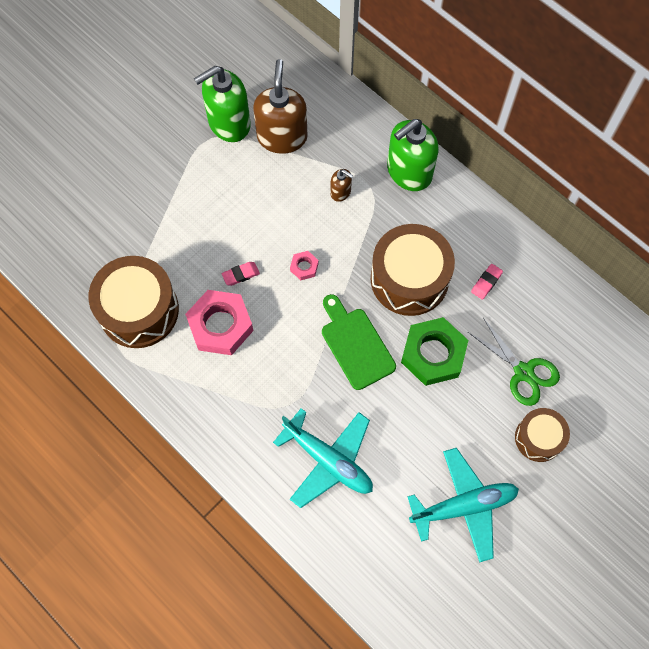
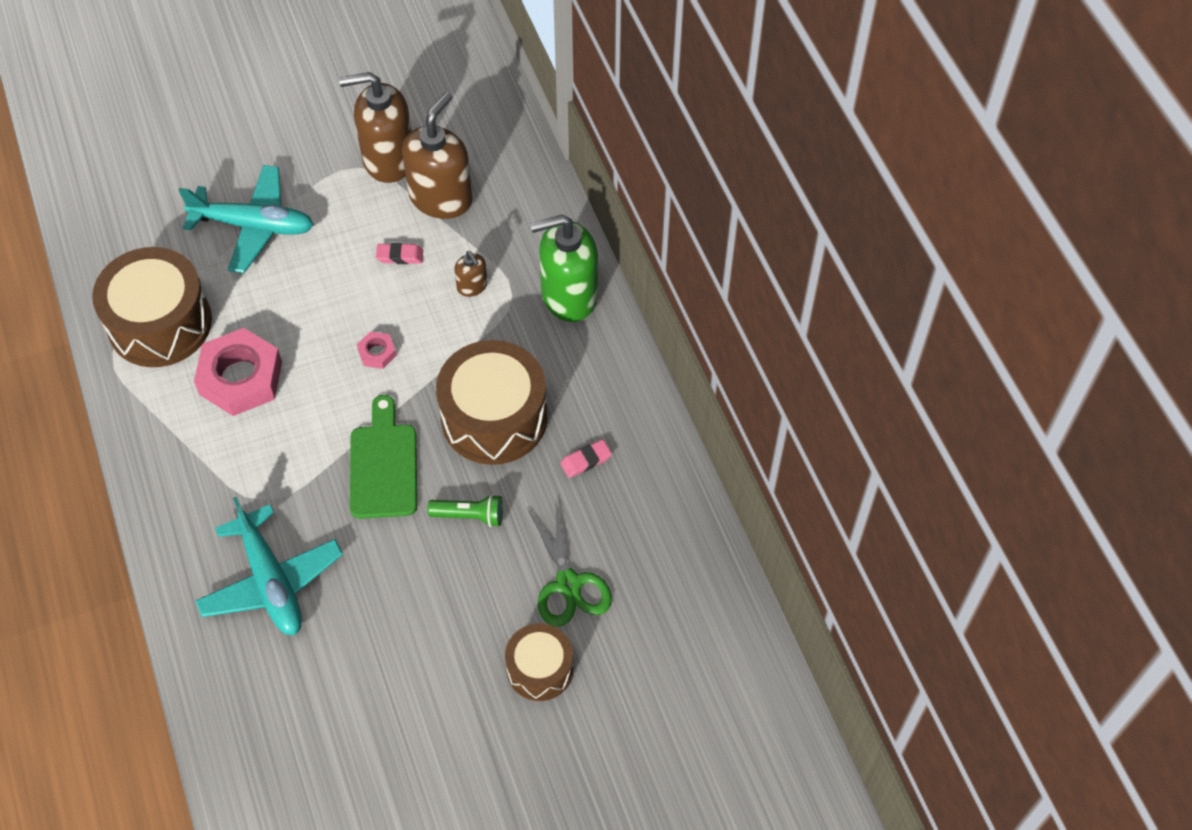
camera: 25 degrees right, 10 degrees down
green soap dispenser [194,66,251,142] -> brown soap dispenser [339,72,412,183]
pink eraser [222,262,260,286] -> pink eraser moved to [376,243,423,264]
green nut [401,317,468,386] -> green flashlight [427,494,503,527]
turquoise plane [408,448,519,563] -> turquoise plane moved to [178,165,314,273]

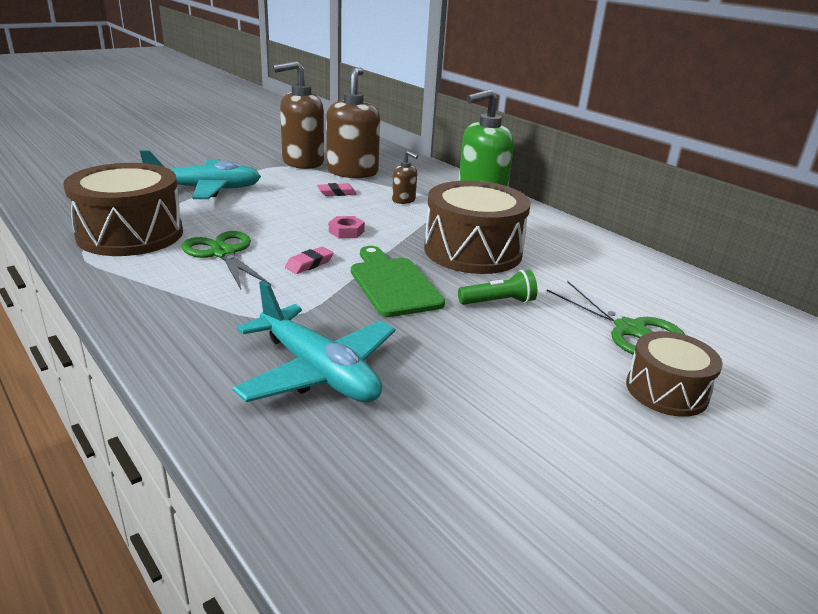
camera: 20 degrees left, 30 degrees down
pink nut [194,328,282,416] -> green scissors [182,231,271,289]
pink eraser [560,439,612,478] -> pink eraser moved to [285,247,333,274]

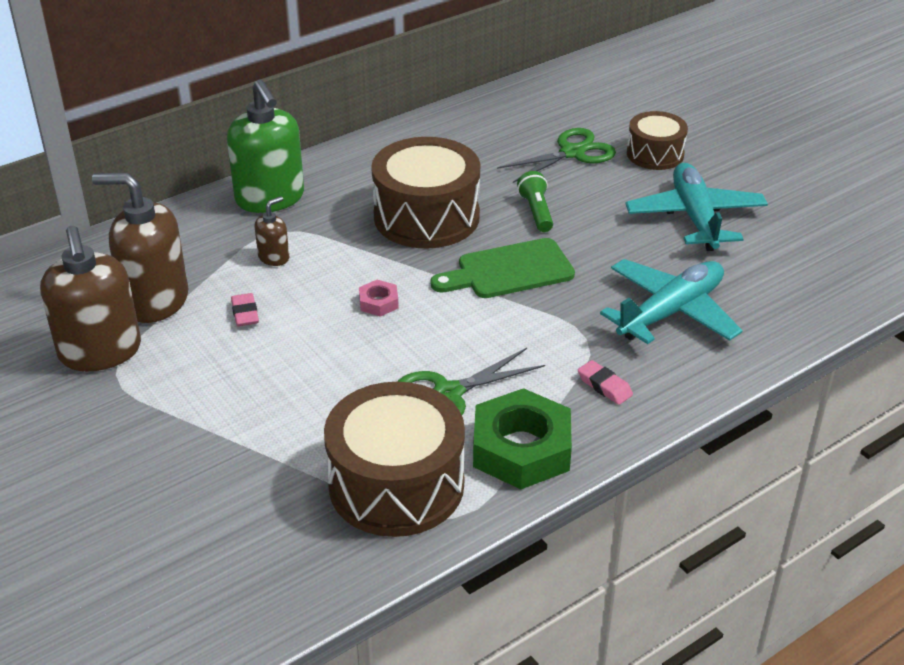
camera: 85 degrees left, 10 degrees up
turquoise plane [140,150,261,199] -> turquoise plane moved to [625,163,768,251]
pink eraser [285,247,333,274] -> pink eraser moved to [578,360,633,405]
none -> green nut [473,388,572,489]

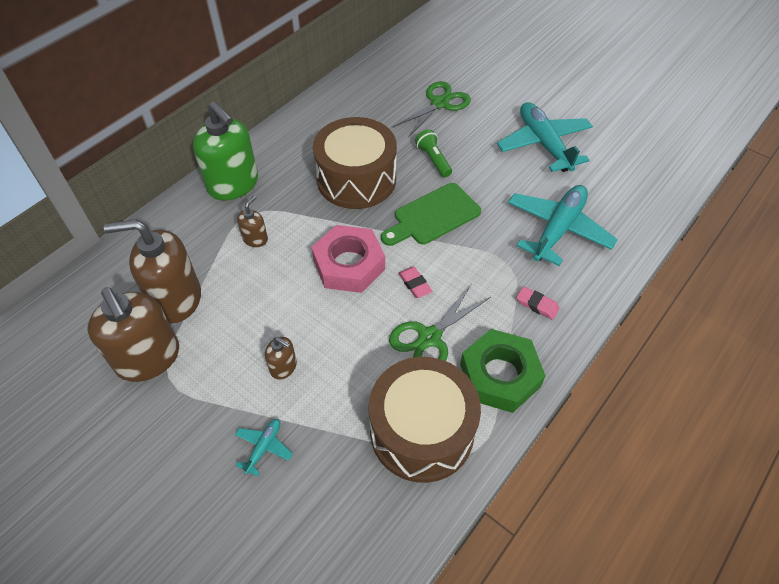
camera: 15 degrees left, 15 degrees up
pink eraser [231,293,259,326] -> pink eraser moved to [398,267,432,298]
pink nut [359,280,399,317] -> pink nut [312,225,385,293], size x2.21
brown drum [627,111,688,170] -> none
none -> turquoise plane [235,419,293,477]
none -> brown soap dispenser [265,337,297,379]

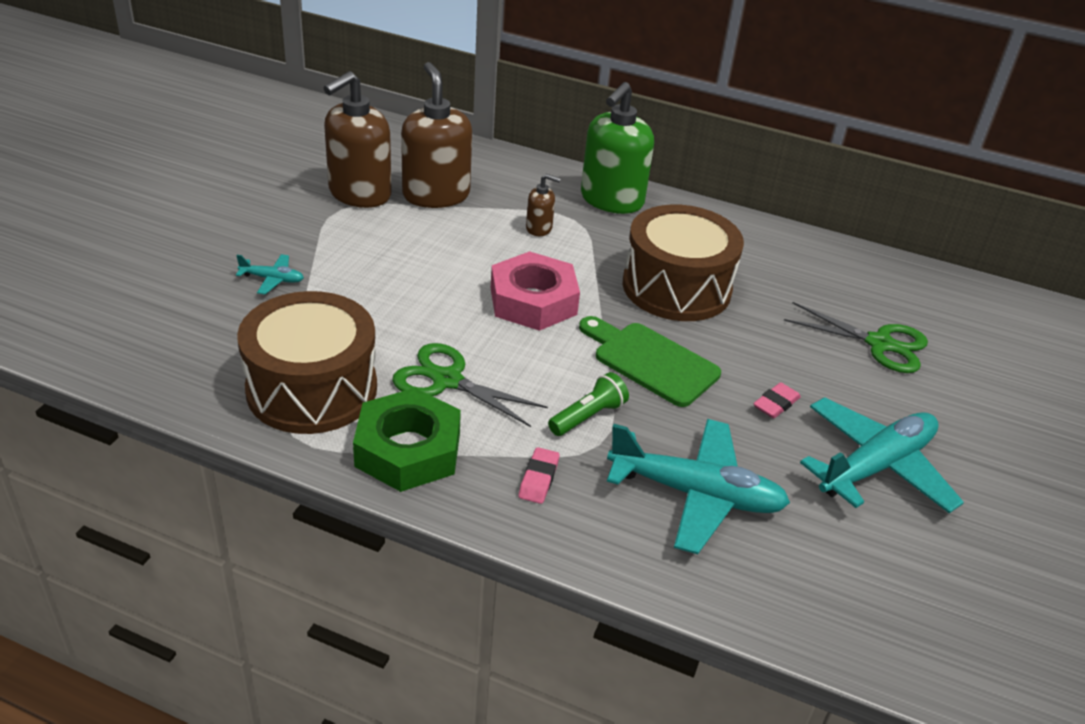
camera: 70 degrees right, 15 degrees down
brown soap dispenser [265,337,297,379] -> none
pink eraser [398,267,432,298] -> pink eraser moved to [753,382,801,418]
green flashlight [415,129,452,177] -> green flashlight moved to [548,372,629,436]

